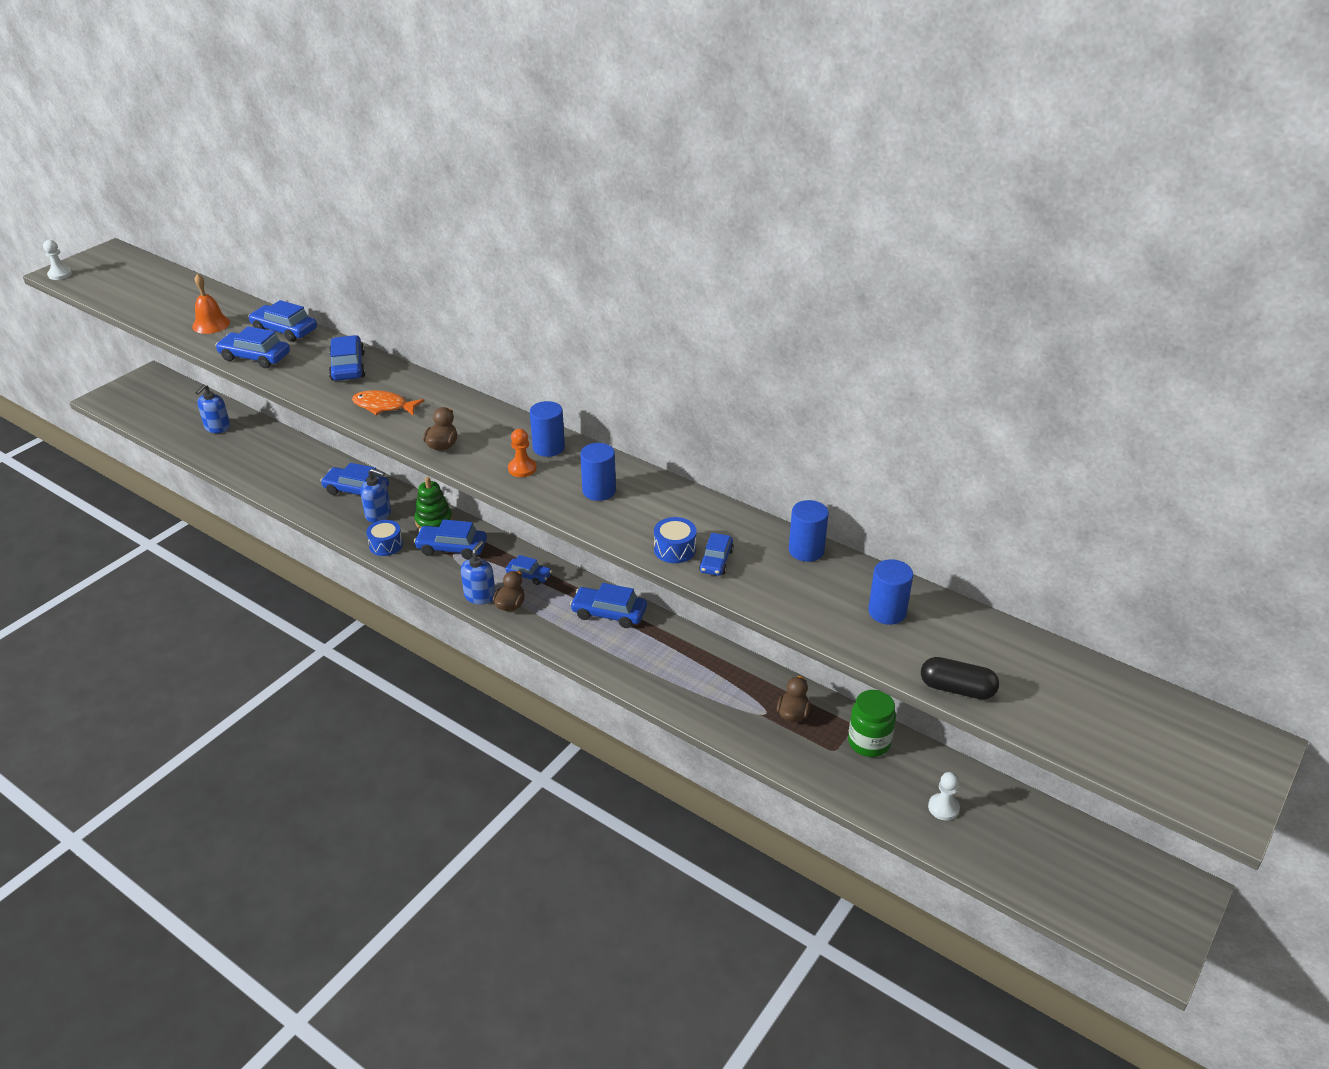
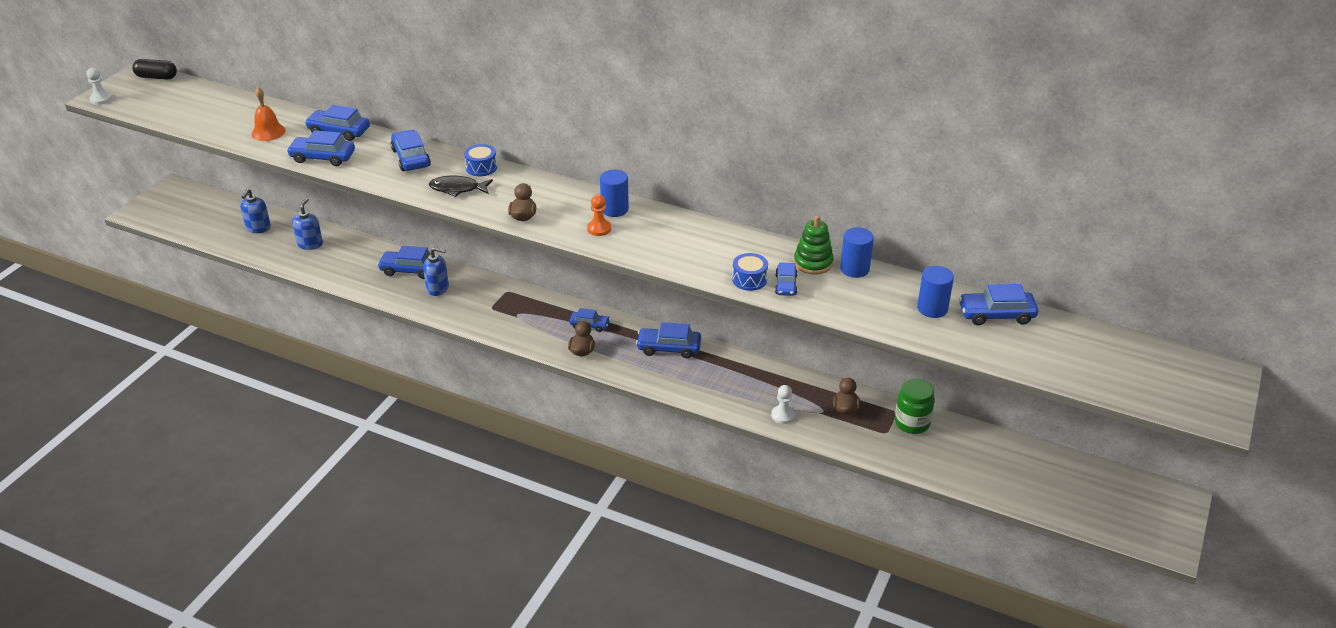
camera: 10 degrees left, 0 degrees up
orange fish [352,390,424,416] -> black fish [429,176,493,197]
blue drum [366,520,403,556] -> blue drum moved to [464,144,497,176]
blue car [414,519,487,560] -> blue car moved to [959,284,1038,325]
green stacking toy [415,477,452,528] -> green stacking toy moved to [794,215,834,275]
blue soap dispenser [461,541,496,604] -> blue soap dispenser moved to [292,198,323,250]
blue cylinder [580,443,616,501] -> none
black capsule [921,657,999,700] -> black capsule moved to [132,59,177,80]
white pawn [928,772,960,820] -> white pawn moved to [771,385,795,424]

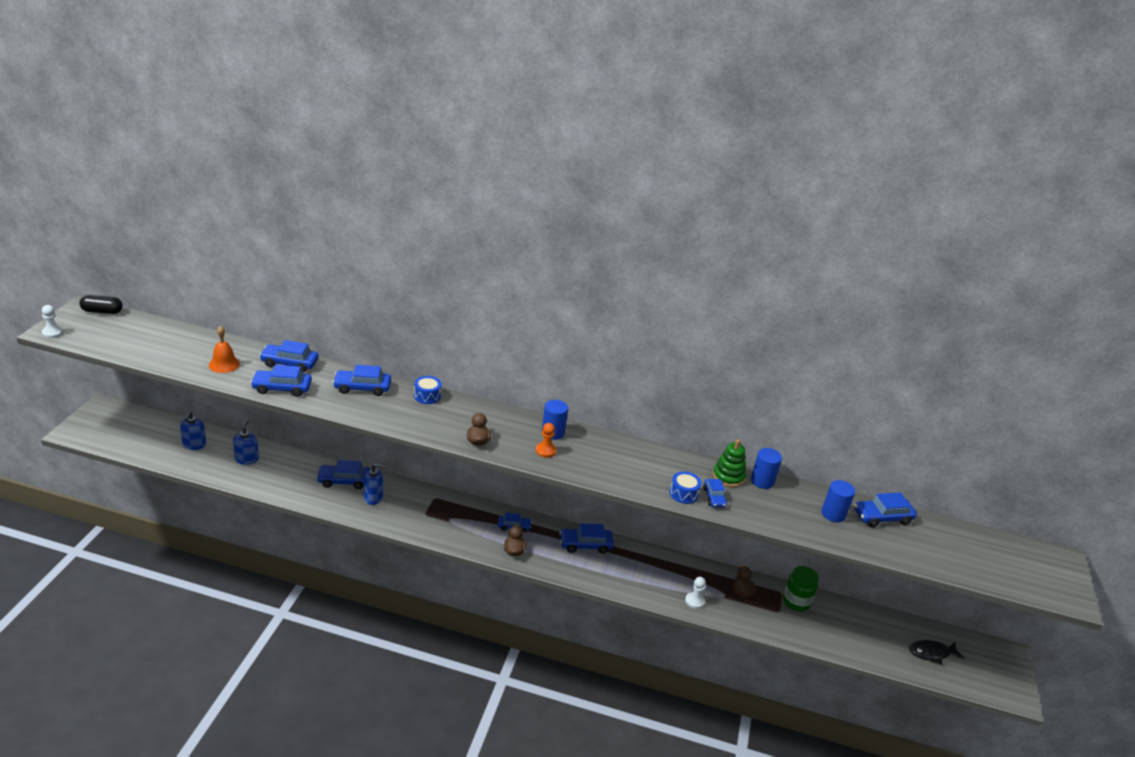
camera: 15 degrees left, 5 degrees down
blue car [391,130,431,171] -> blue car turned 60 degrees counterclockwise [333,365,391,396]
black fish [429,176,493,197] -> black fish moved to [909,640,964,665]

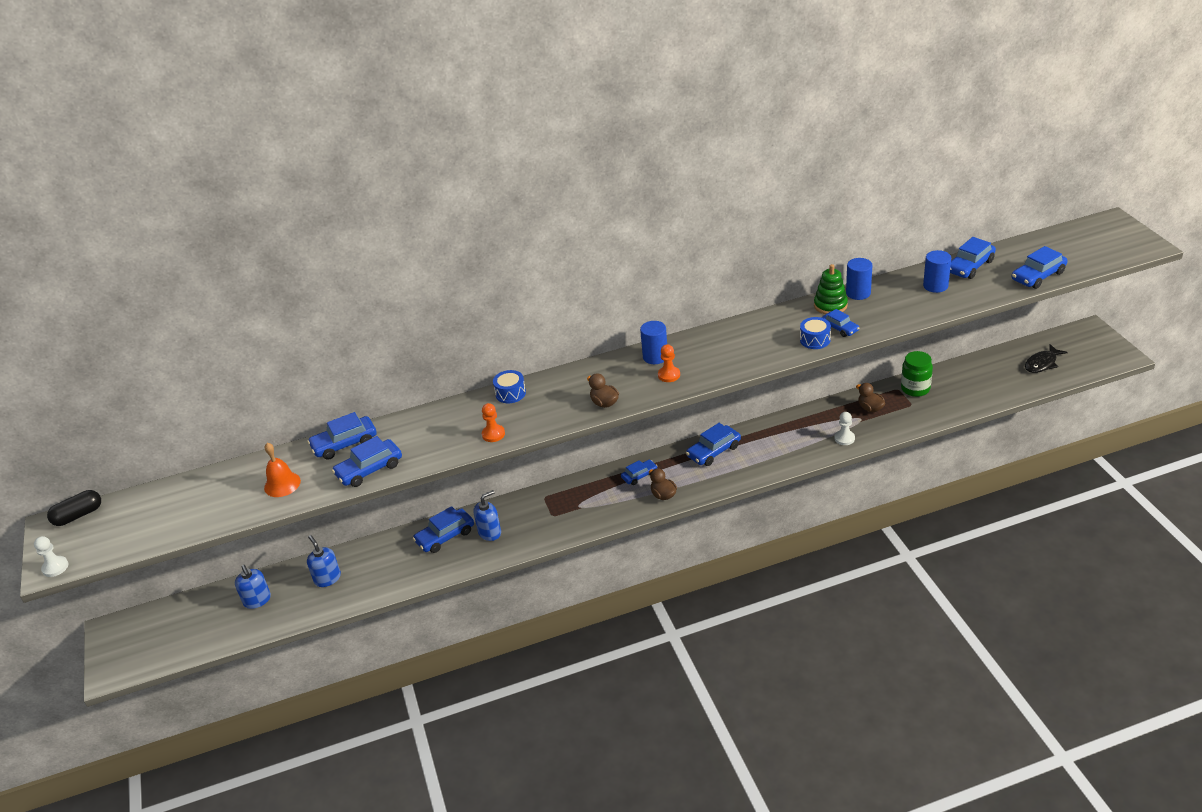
camera: 25 degrees left, 5 degrees up
blue car [333,365,391,396] -> blue car moved to [1011,246,1068,289]
none -> orange pawn [482,403,505,442]

